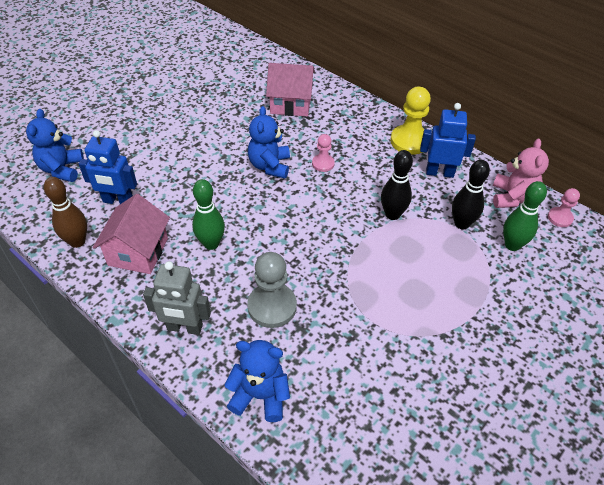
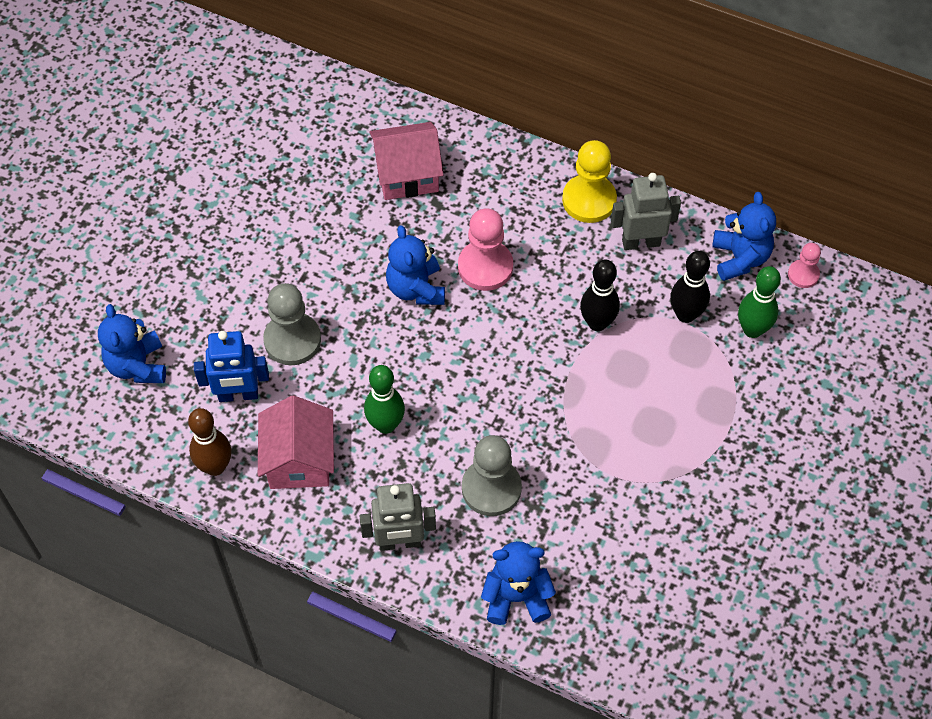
camera: 15 degrees left, 10 degrees up
pink pawn [312,134,335,172] -> pink pawn [458,208,513,291], size x1.79
blue robot [420,103,476,178] -> grey robot [611,173,681,250]
pink teddy bear [493,139,549,208] -> blue teddy bear [712,192,776,281]
none -> grey pawn [263,283,321,365]

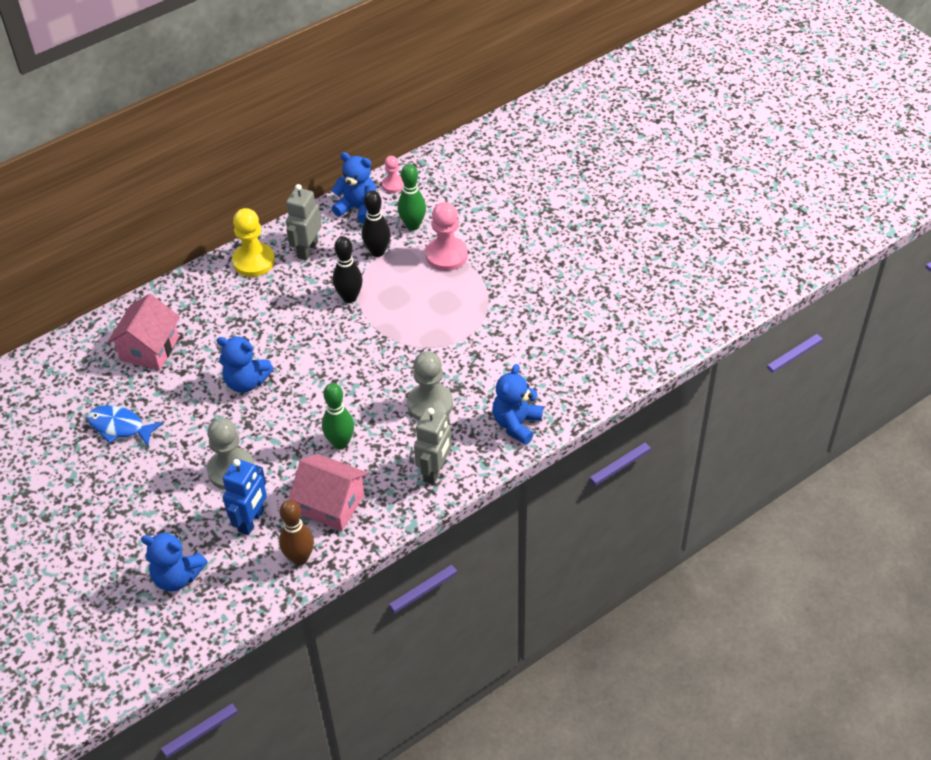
camera: 60 degrees left, 10 degrees down
pink pawn [458,208,513,291] -> pink pawn moved to [426,202,468,271]
none -> blue fish [87,405,163,446]

